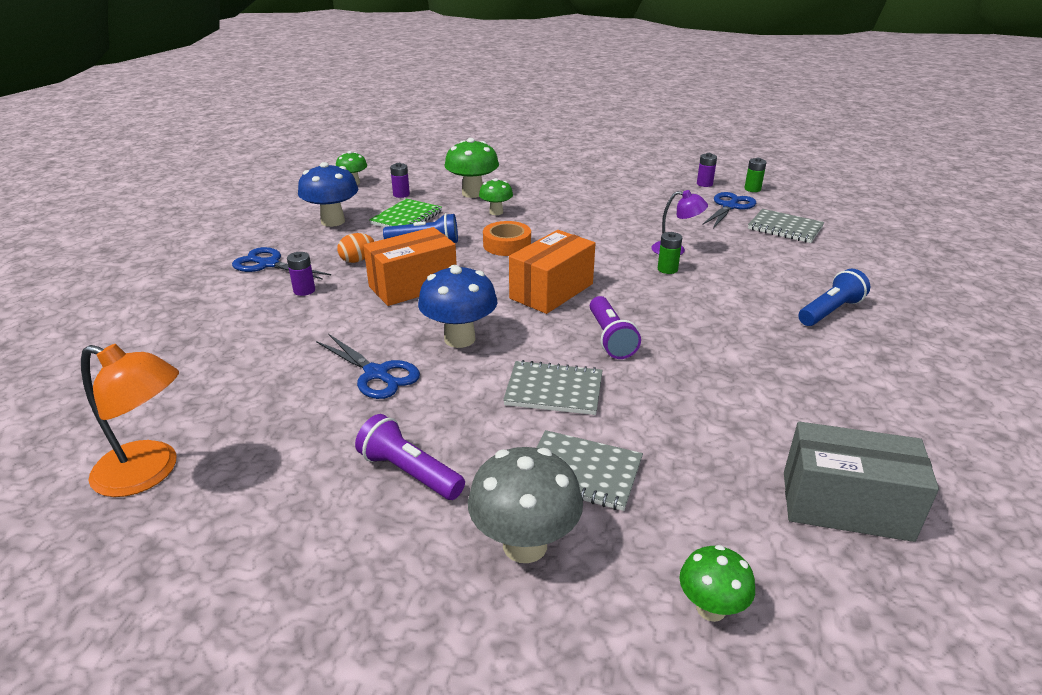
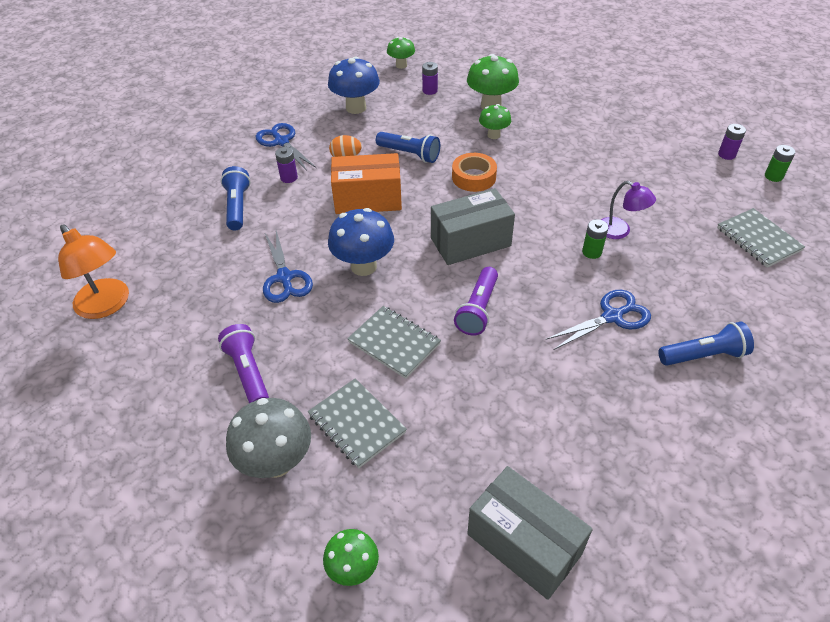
camera: 30 degrees right, 15 degrees up
green notebook [369,199,442,227] -> none
orange box [509,230,595,314] -> grey box [431,188,515,265]
blue scissors [702,192,756,228] -> blue scissors moved to [546,290,651,350]
none -> blue flashlight [220,166,251,231]

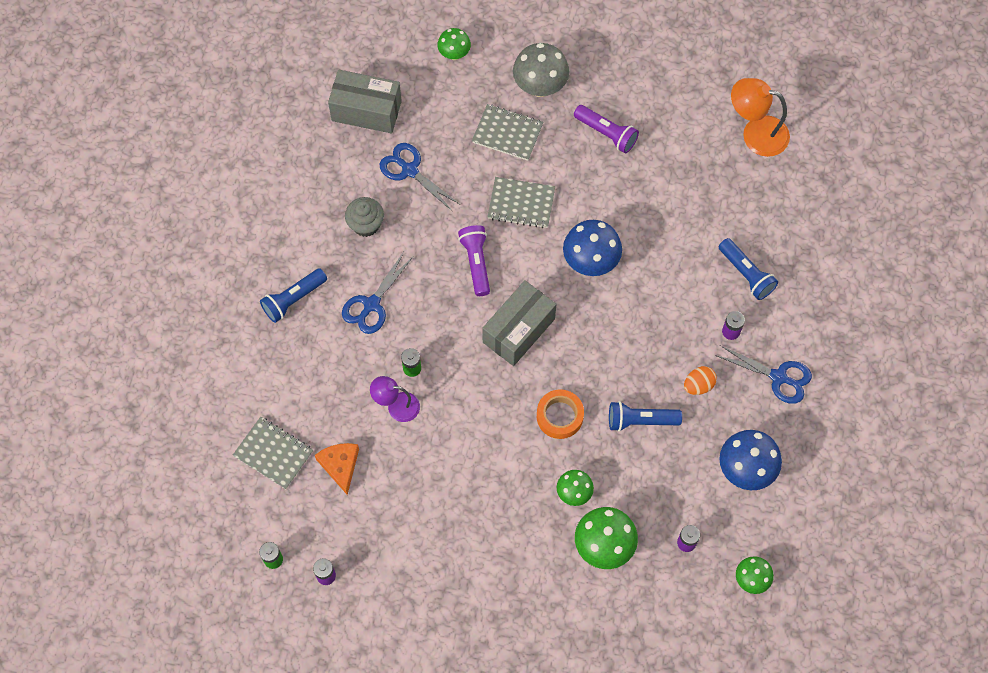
camera: 150 degrees right, 20 degrees up
blue scissors [263,230,313,303] -> blue scissors moved to [380,143,459,211]
orange box [331,153,402,214] -> none
none -> orange cheese [315,443,359,495]
none -> grey cupcake [345,197,384,237]

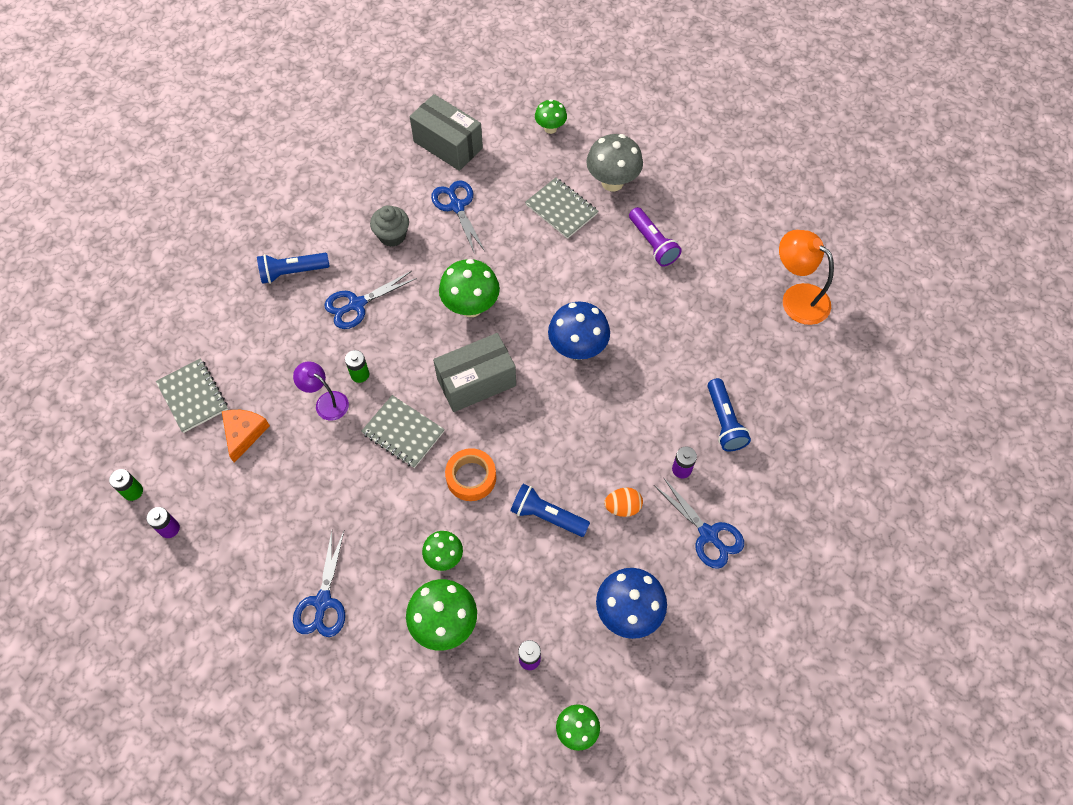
camera: 25 degrees right, 5 degrees down
purple flashlight [458,225,490,296] -> green mushroom [439,259,500,317]
grey notebook [488,177,555,228] -> grey notebook moved to [361,395,445,468]
none -> blue scissors [293,531,345,637]

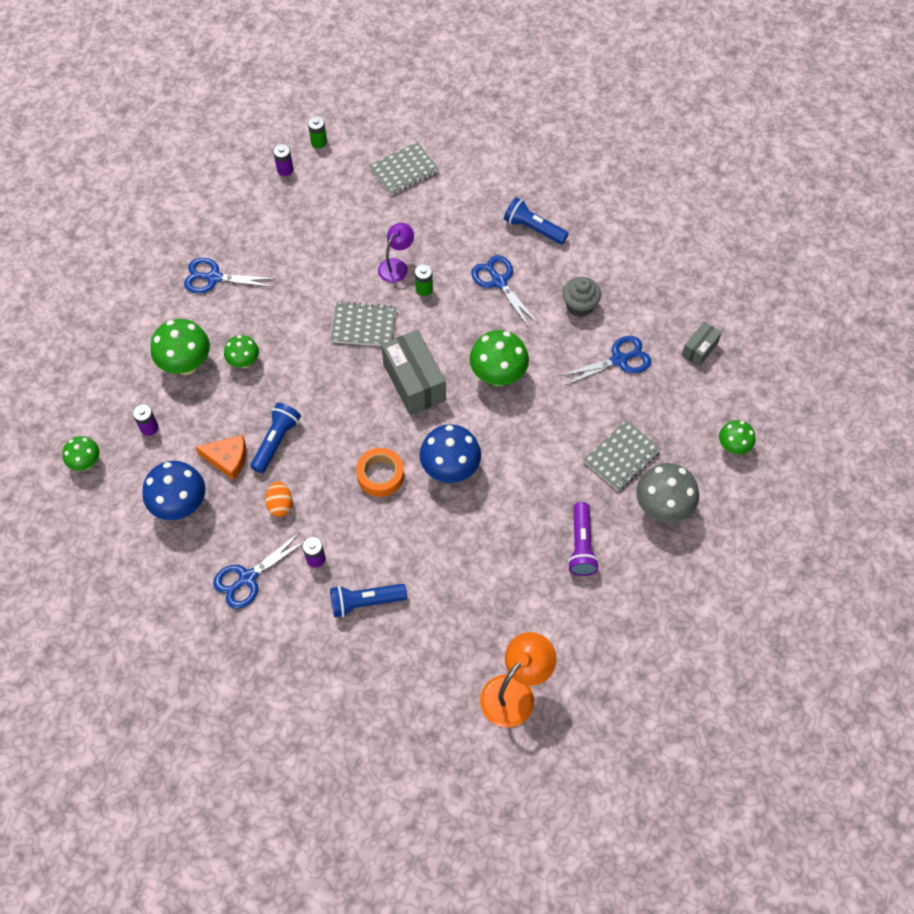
camera: 90 degrees right, 0 degrees up
orange cheese [222,410,270,463] -> orange cheese moved to [195,435,246,480]
blue flashlight [257,253,330,284] -> blue flashlight turned 45 degrees counterclockwise [504,197,569,244]
grey notebook [361,395,445,468] -> grey notebook turned 60 degrees clockwise [331,302,396,346]
grey box [410,94,483,171] -> grey box [682,321,722,366], size x0.54
orange tape [445,448,496,501] -> orange tape moved to [356,448,404,497]
purple flashlight [629,207,682,267] -> purple flashlight turned 60 degrees counterclockwise [568,502,599,576]

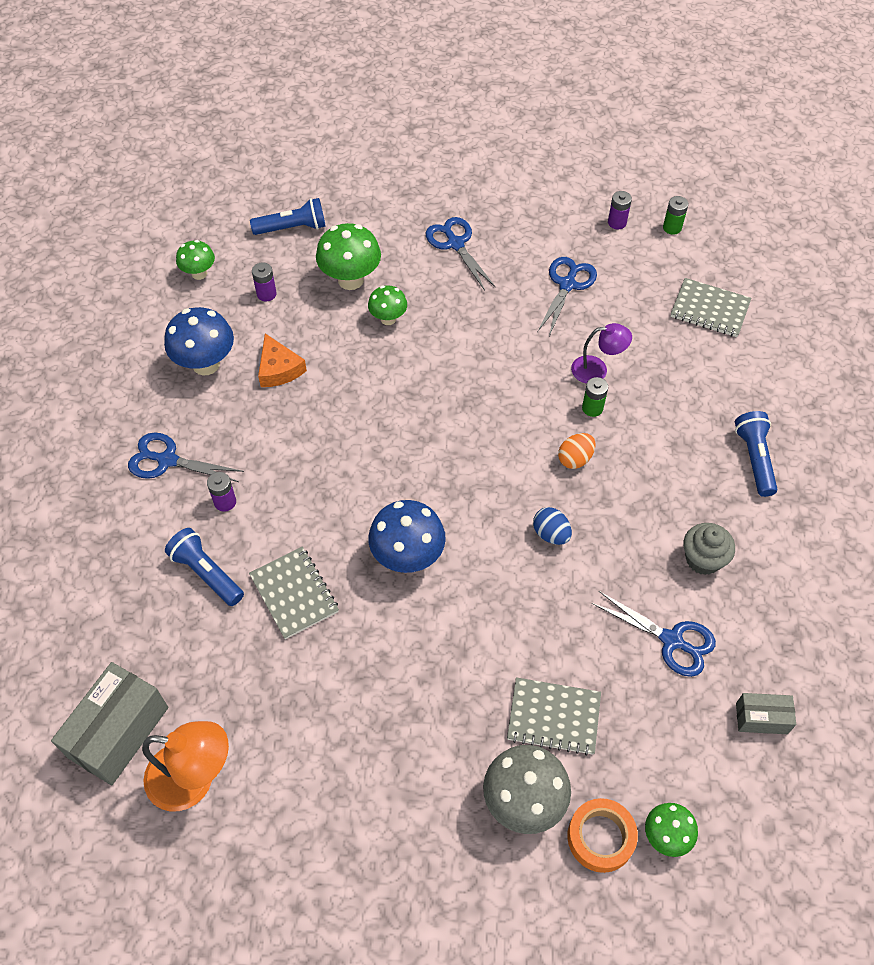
camera: 55 degrees right, 5 degrees down
blue flashlight [250,403,301,473] -> blue flashlight moved to [250,198,326,235]
orange egg [265,481,293,517] -> orange egg moved to [558,433,595,469]
grey notebook [331,302,396,346] -> grey notebook moved to [249,547,339,639]
orange tape [356,448,404,497] -> orange tape moved to [567,798,638,873]
grey box [381,330,446,415] -> grey box moved to [51,662,168,785]
green mushroom [469,330,529,386] -> blue egg [533,507,572,545]
blue scissors [471,255,538,328] -> blue scissors moved to [537,257,597,336]
purple flashlight [568,502,599,576] -> none

